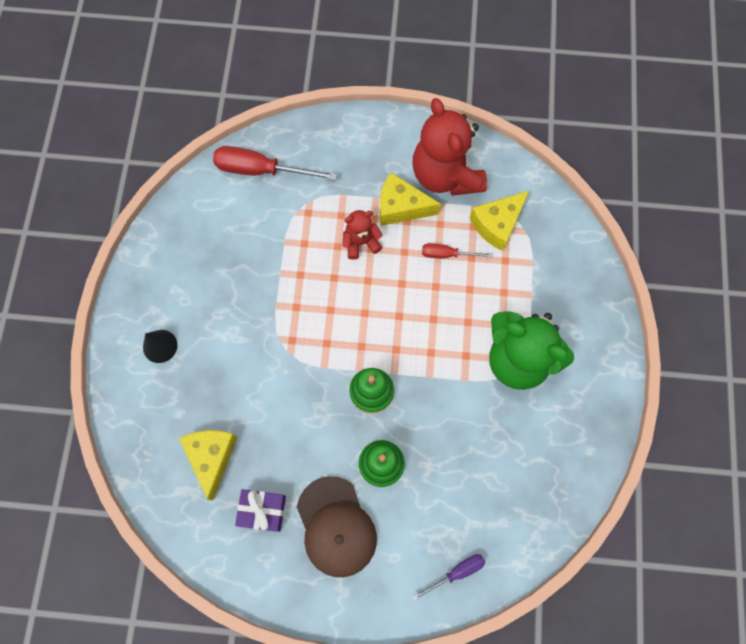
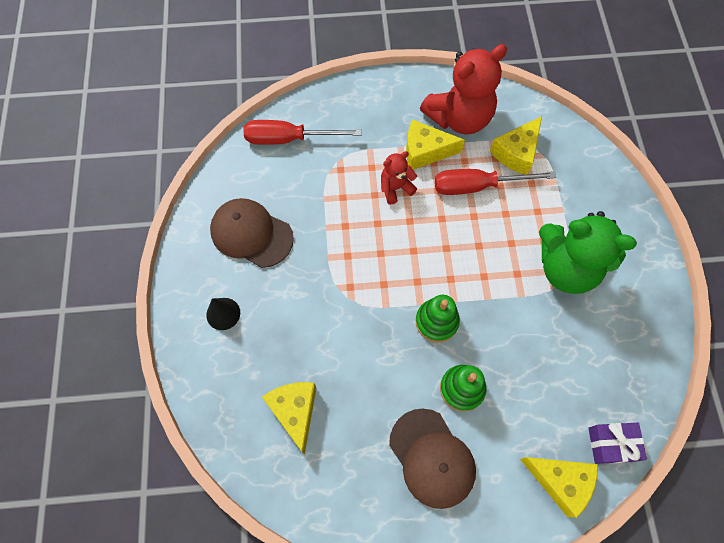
camera: 10 degrees left, 5 degrees down
purple gift [235,489,286,532] -> purple gift moved to [588,423,647,464]
red teddy bear [413,98,487,196] -> red teddy bear turned 90 degrees counterclockwise [420,44,508,134]
purple screwdriver [413,554,485,600] -> yellow cheese [520,457,598,518]
red screwdriver [422,243,493,258] -> red screwdriver [435,169,556,195], size x1.81
none -> brown cap [210,198,294,268]

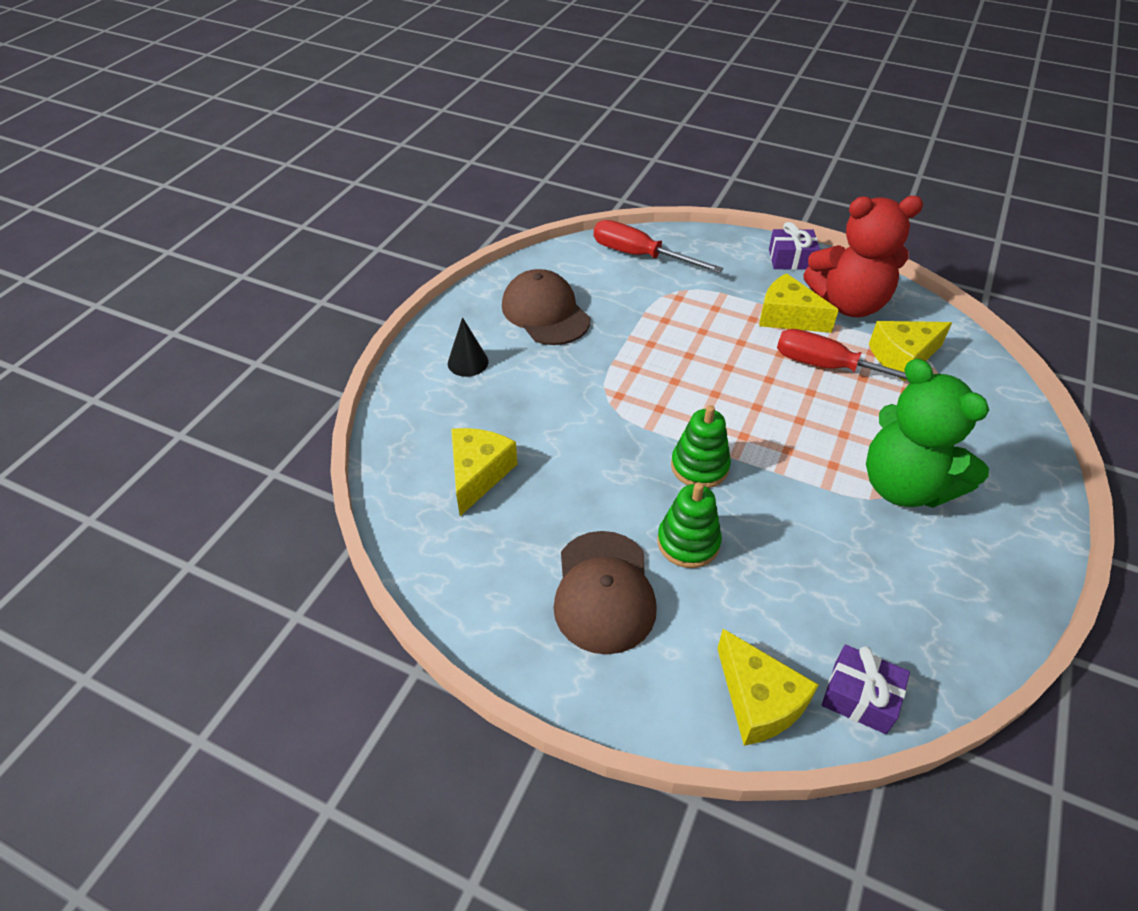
camera: 30 degrees right, 20 degrees down
red teddy bear [381,151,417,205] -> none
none -> purple gift [769,222,820,270]

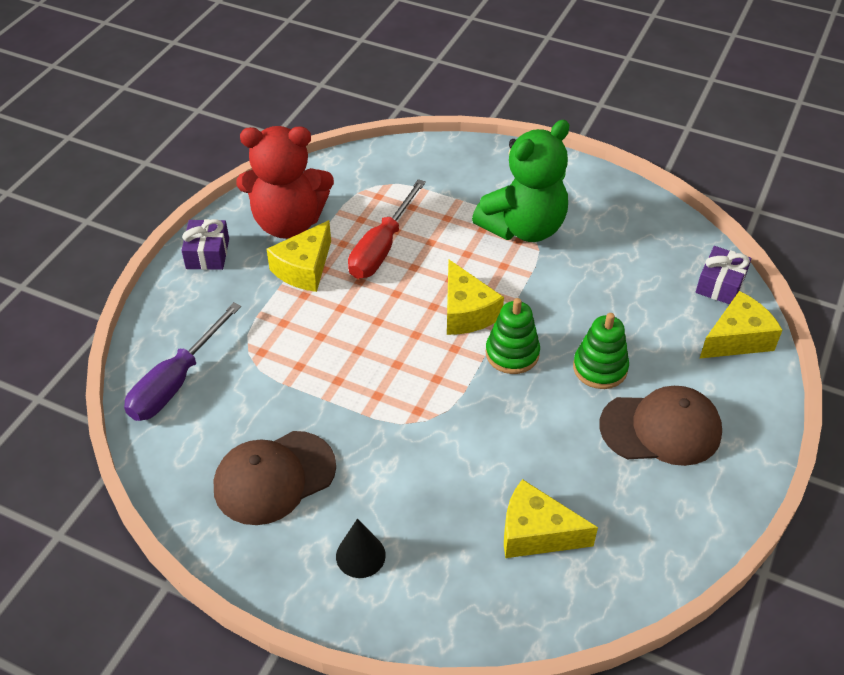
camera: 90 degrees left, 0 degrees up
red screwdriver [594,220,723,273] -> purple screwdriver [124,302,241,421]
red teddy bear [803,196,924,317] -> red teddy bear turned 90 degrees clockwise [236,126,334,239]
yellow cheese [869,321,952,381] -> yellow cheese moved to [447,259,504,335]

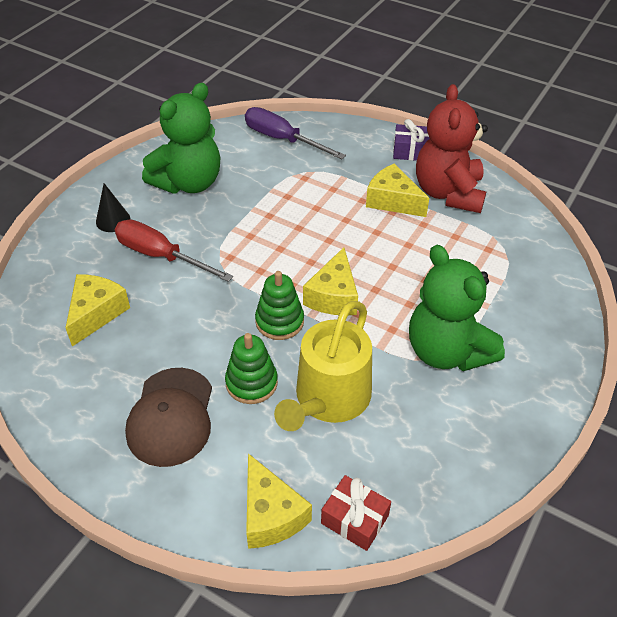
camera: 95 degrees right, 0 degrees up
brown cap [214,431,336,525] -> green teddy bear [142,83,221,194]
red screwdriver [348,179,426,279] -> red screwdriver moved to [115,220,233,282]
yellow cheese [447,259,504,335] -> yellow cheese turned 60 degrees counterclockwise [303,247,358,315]
purple gift [696,246,751,304] -> red gift [321,475,391,551]
none -> yellow watering can [274,301,372,431]

